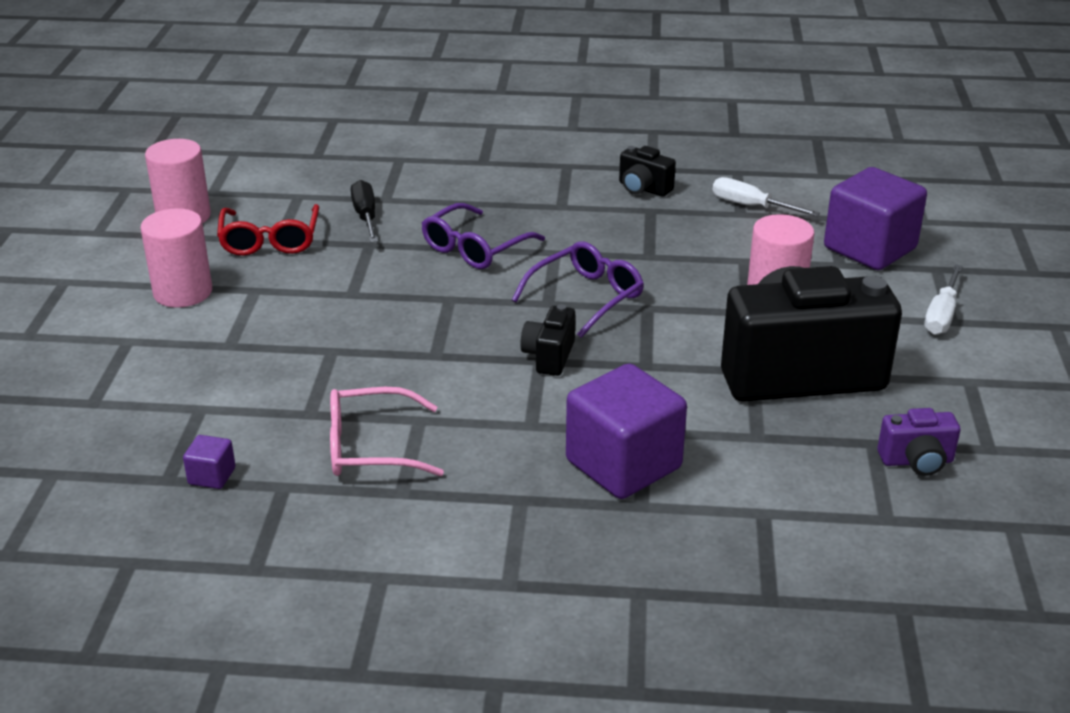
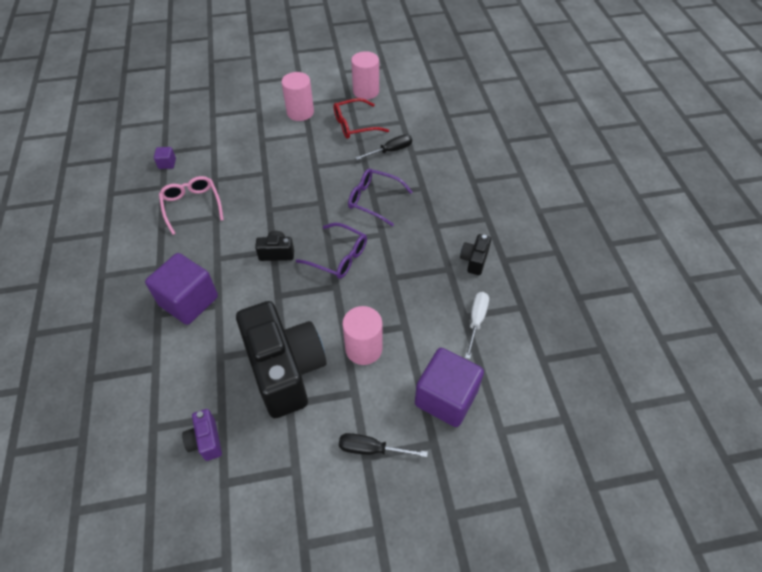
camera: 75 degrees right, 20 degrees up
white screwdriver [924,264,963,335] -> black screwdriver [339,433,428,457]

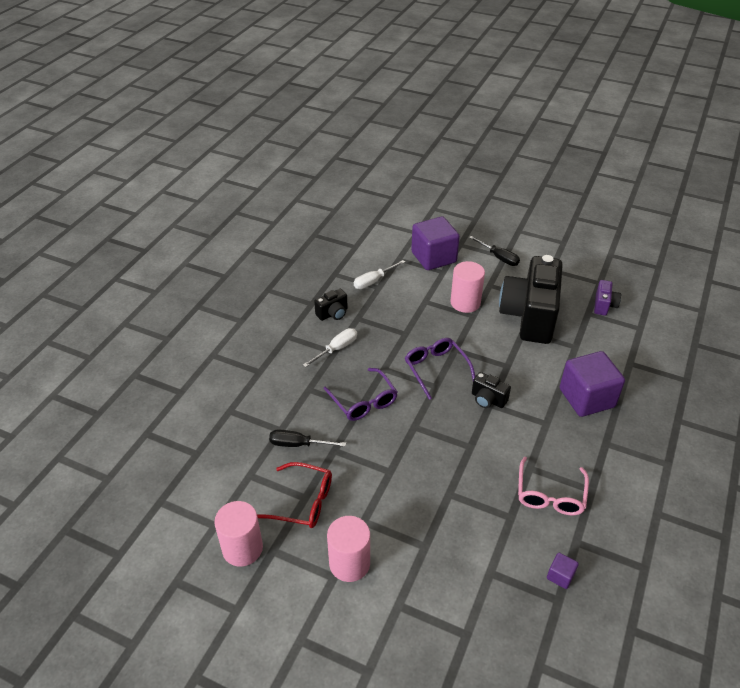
camera: 145 degrees left, 10 degrees down
none -> white screwdriver [303,328,357,367]

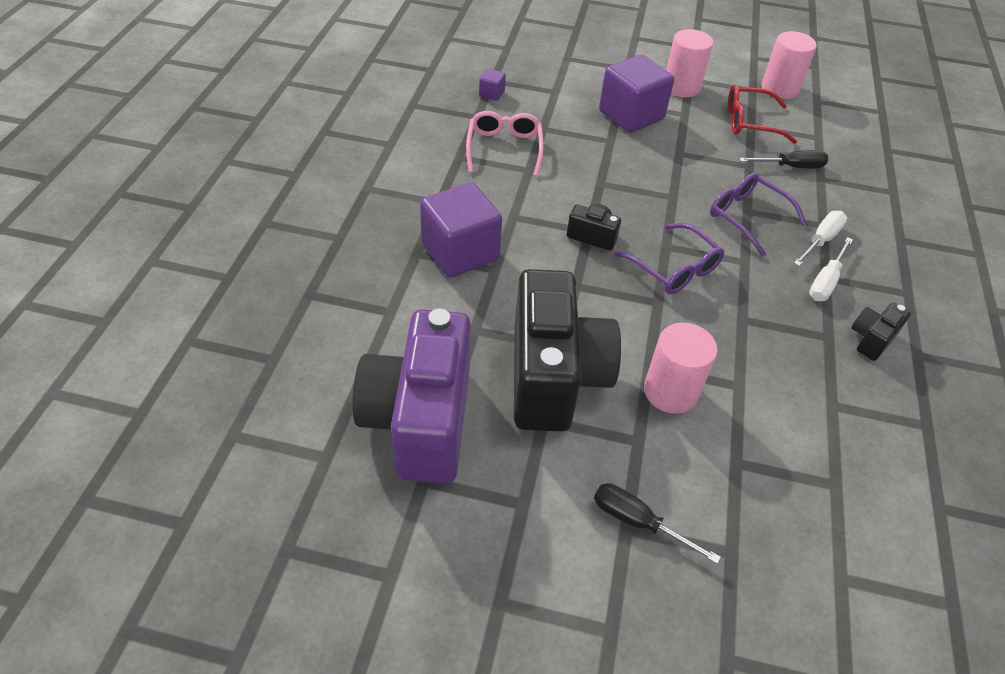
camera: 165 degrees right, 5 degrees up
white screwdriver [354,260,405,289] -> white screwdriver moved to [794,211,847,266]
purple cube [411,217,460,270] -> purple cube moved to [599,55,674,133]
purple camera [594,280,621,316] -> purple camera [352,309,471,484], size x2.39

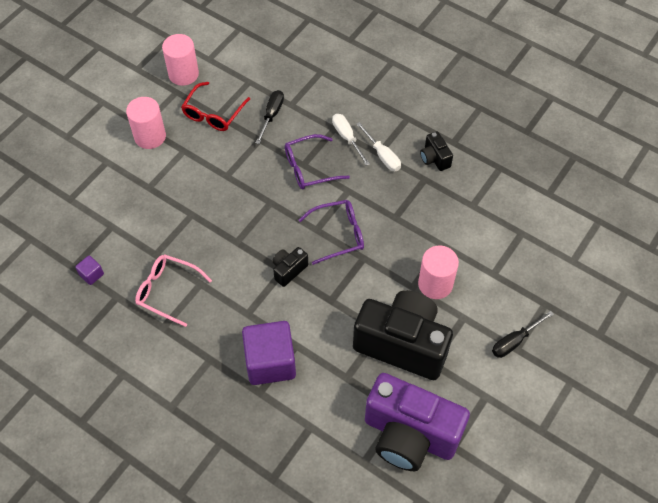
camera: 65 degrees left, 10 degrees up
purple cube [599,55,674,133] -> none

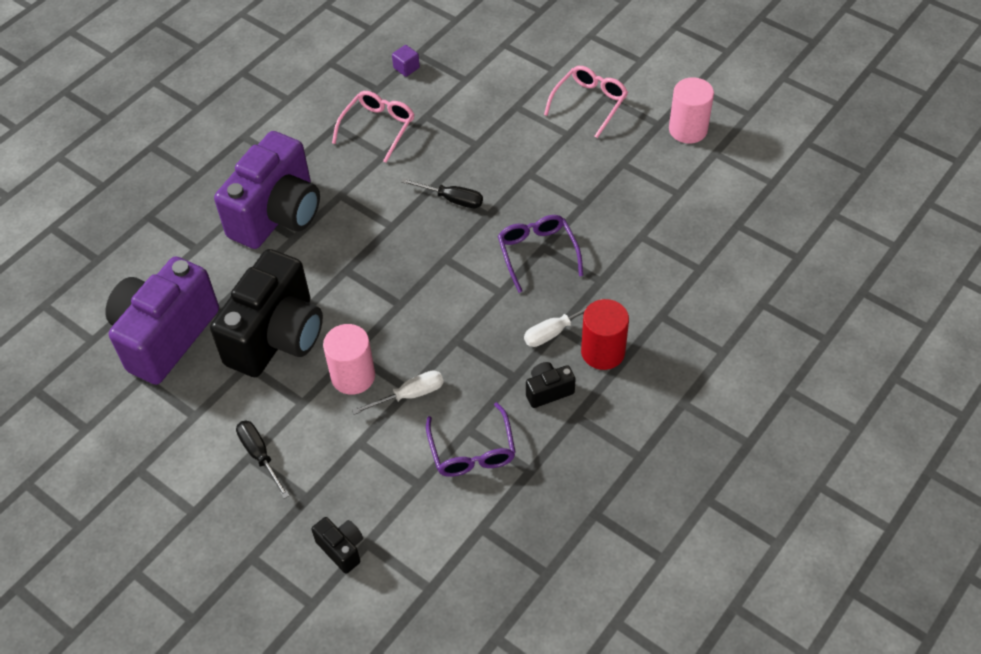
camera: 95 degrees right, 5 degrees down
pink cylinder [126,97,166,149] -> pink glasses [544,66,628,138]
red glasses [181,82,250,131] -> none
purple cube [242,321,296,385] -> purple camera [214,131,320,249]
black screwdriver [256,90,284,144] -> black screwdriver moved to [401,178,483,208]
black camera [272,247,308,287] -> black camera moved to [311,517,363,574]
purple glasses [299,200,364,265] -> purple glasses moved to [426,402,516,477]
white screwdriver [332,114,370,166] -> white screwdriver moved to [352,370,444,415]
none -> red cylinder [581,299,629,370]

